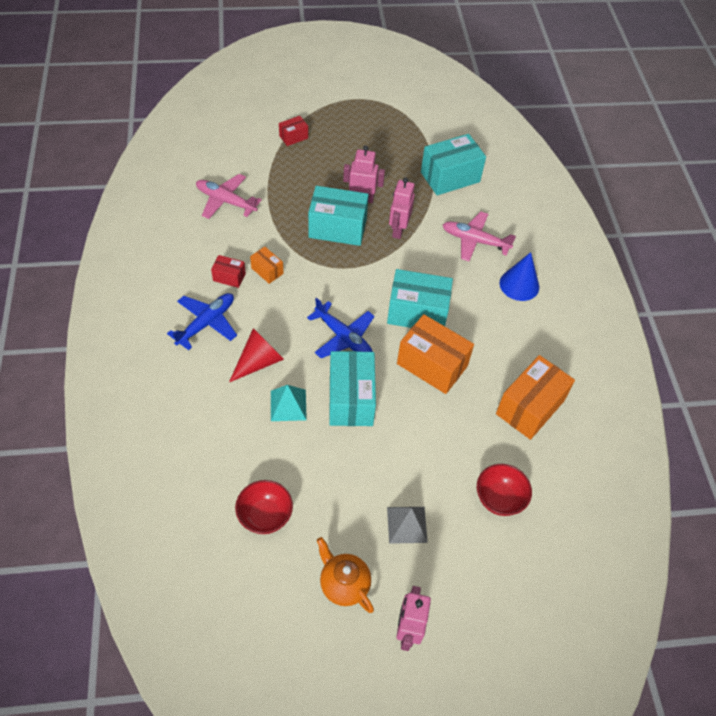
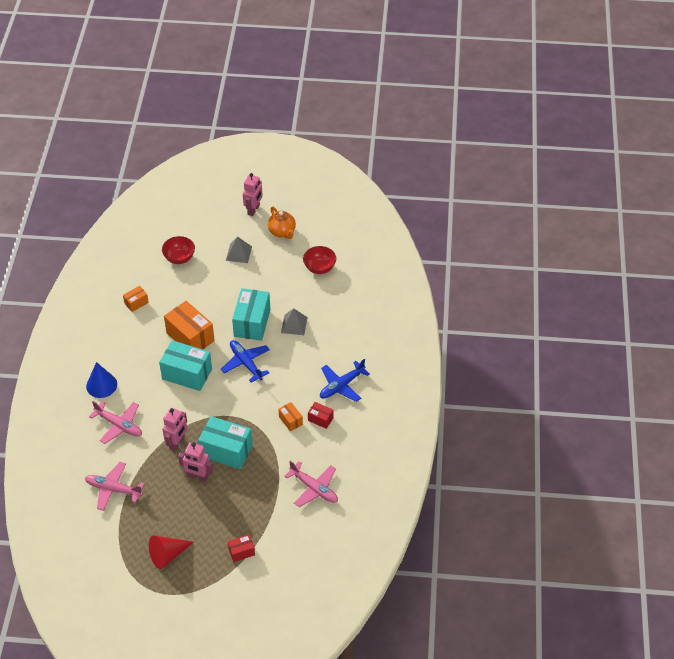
camera: 165 degrees left, 5 degrees down
red cone [229,328,284,382] -> red cone moved to [149,535,194,569]
turquoise pyramid [271,385,307,421] -> grey pyramid [281,308,308,335]
turquoise box [421,134,486,195] -> pink plane [85,462,144,511]
orange box [496,355,575,440] -> orange box [123,286,149,312], size x0.50

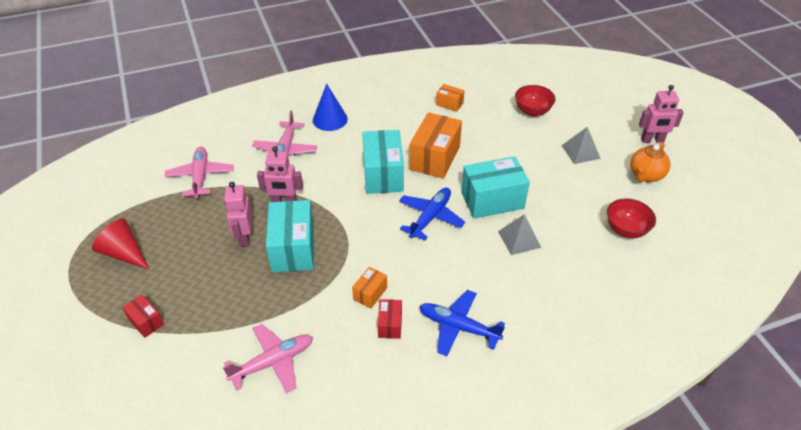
camera: 65 degrees right, 5 degrees down
pink plane [284,461,338,507] -> pink plane turned 135 degrees counterclockwise [223,324,313,393]

